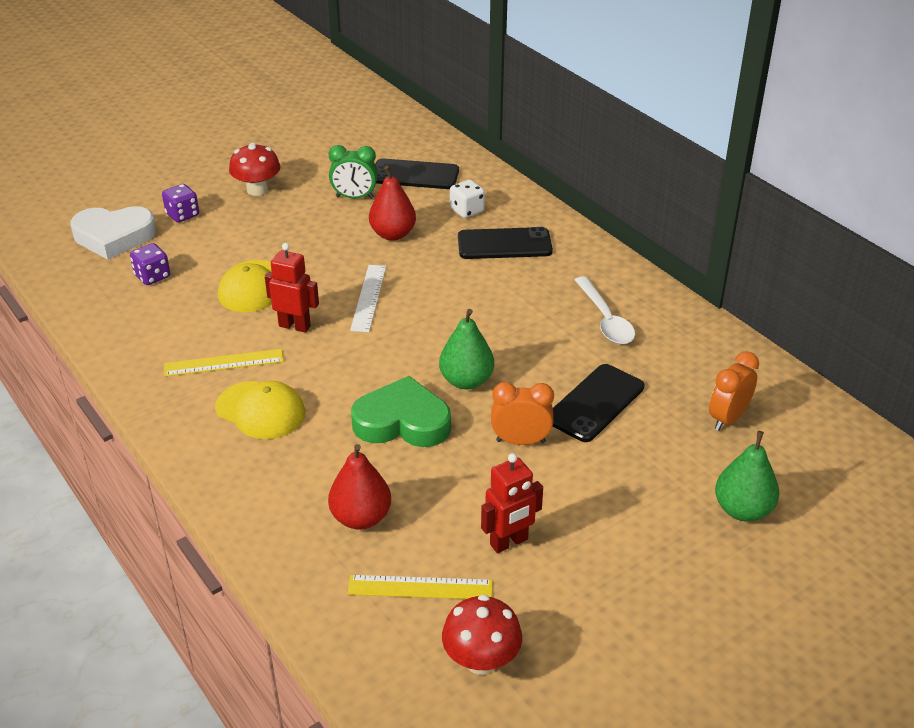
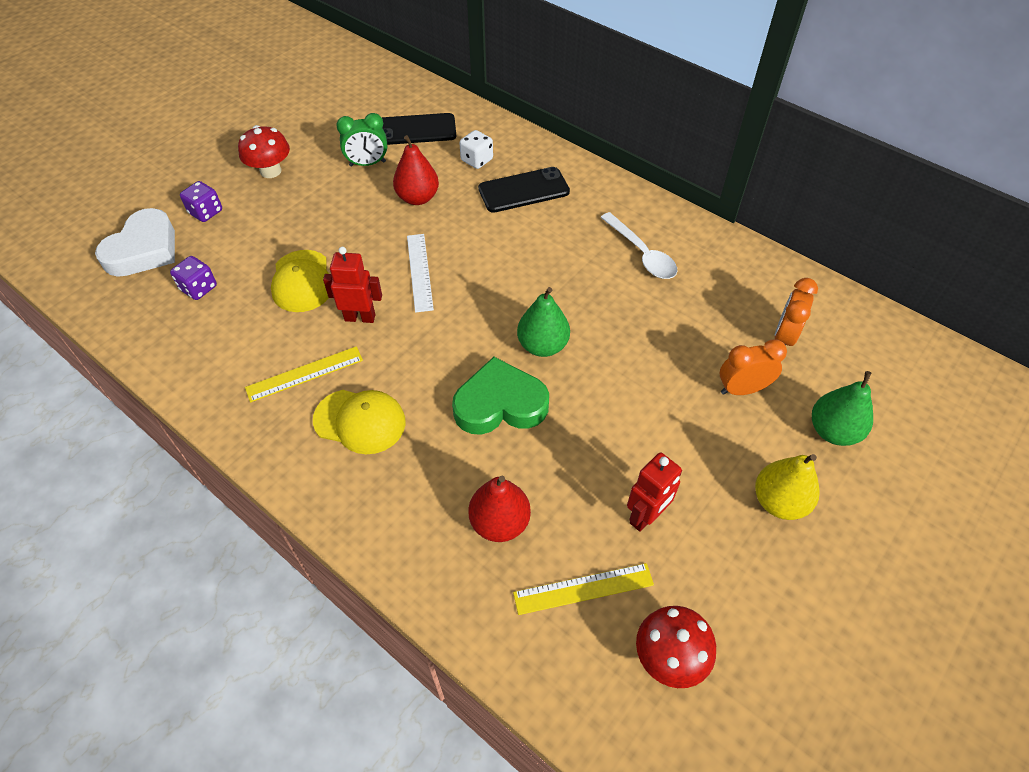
camera: 15 degrees left, 15 degrees up
white heart [70,206,156,260] -> white heart turned 45 degrees counterclockwise [95,208,175,277]
orange clock [491,382,554,445] -> orange clock moved to [720,339,787,395]
black phone [553,364,645,442] -> none
none -> yellow pear [755,454,820,520]

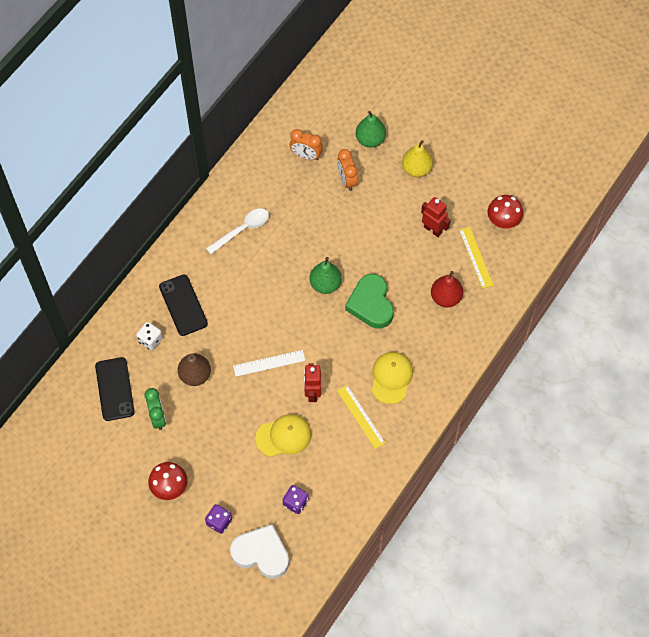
camera: 95 degrees left, 10 degrees up
red pear [393,135,439,205] -> brown pear [178,354,211,386]

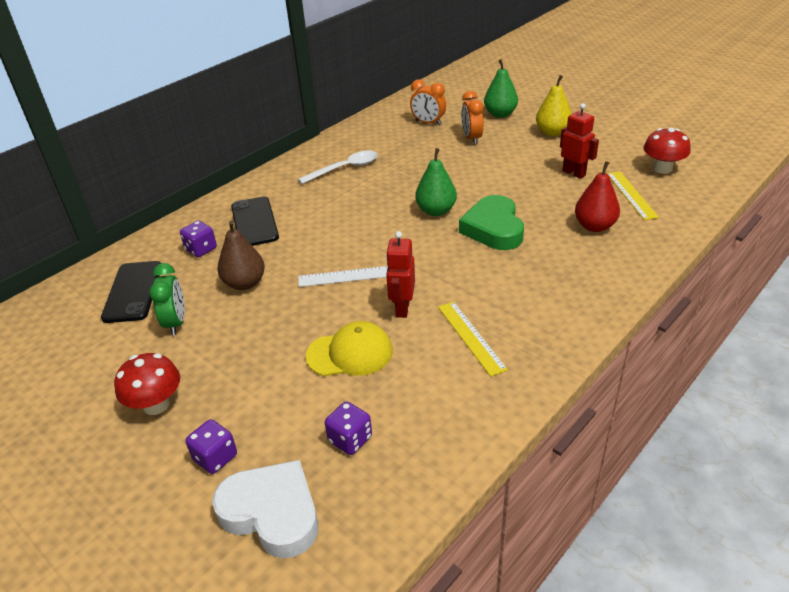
camera: 10 degrees right, 25 degrees down
white dice [136,322,163,350] -> purple dice [180,221,217,257]
yellow cap [372,352,413,404] -> none

